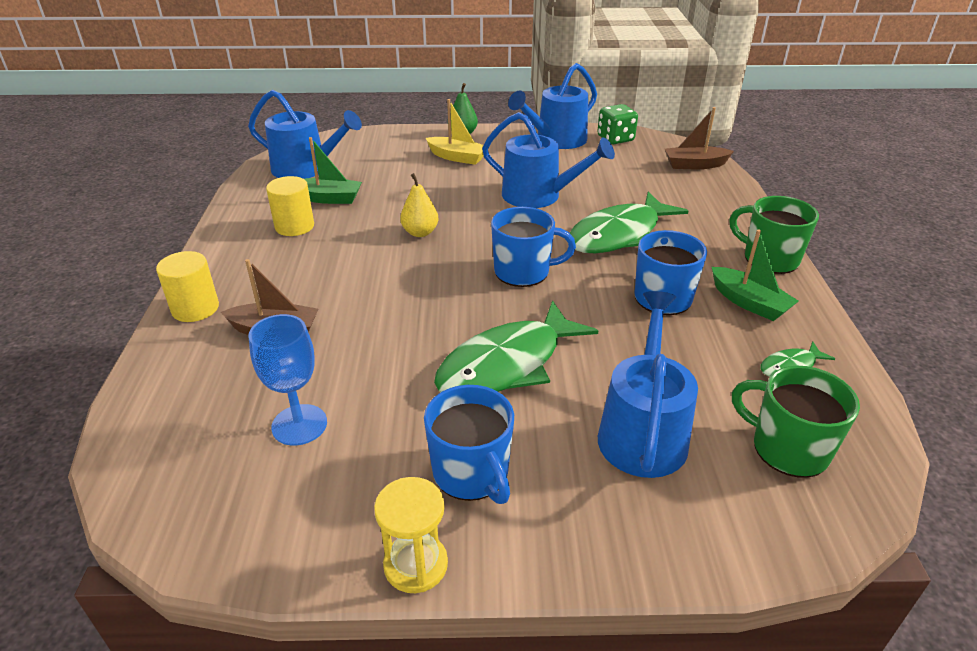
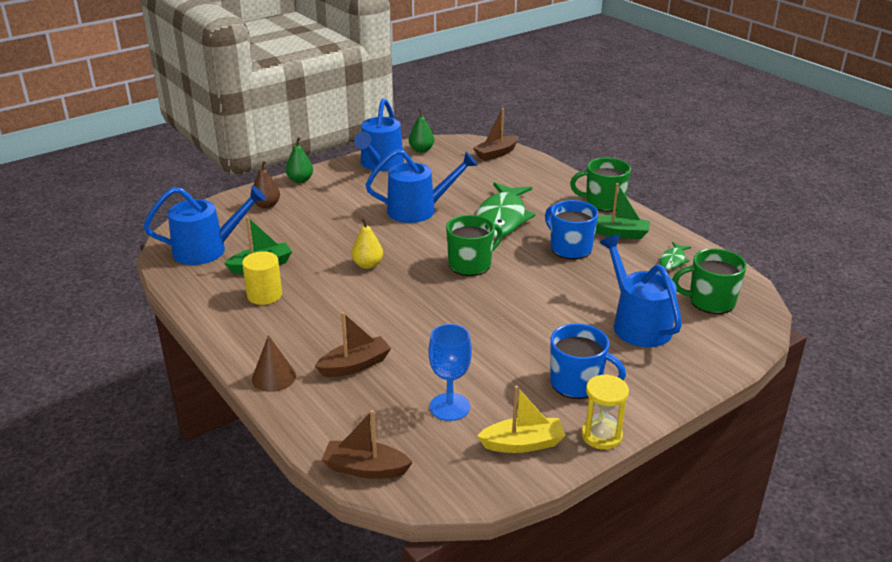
camera: 35 degrees left, 5 degrees down
yellow cylinder [156,251,219,322] -> brown cone [252,335,296,392]
yellow boat [426,99,484,165] -> yellow boat moved to [477,386,566,453]
green fish [434,301,598,392] -> none
blue mug [491,207,576,287] -> green mug [446,215,503,276]
green dice [597,104,638,144] -> green pear [409,108,434,153]
none -> brown pear [253,161,280,209]
none -> brown boat [322,410,413,479]

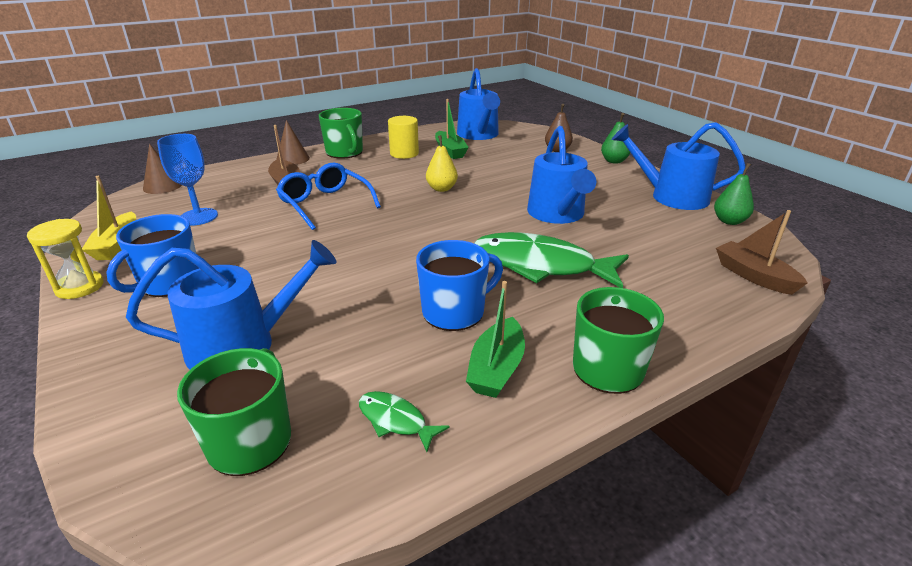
camera: 95 degrees right, 0 degrees up
brown boat [322,410,413,479] -> brown cone [143,144,182,194]
green mug [446,215,503,276] -> green mug moved to [319,108,363,159]
none -> blue glasses [276,162,381,230]

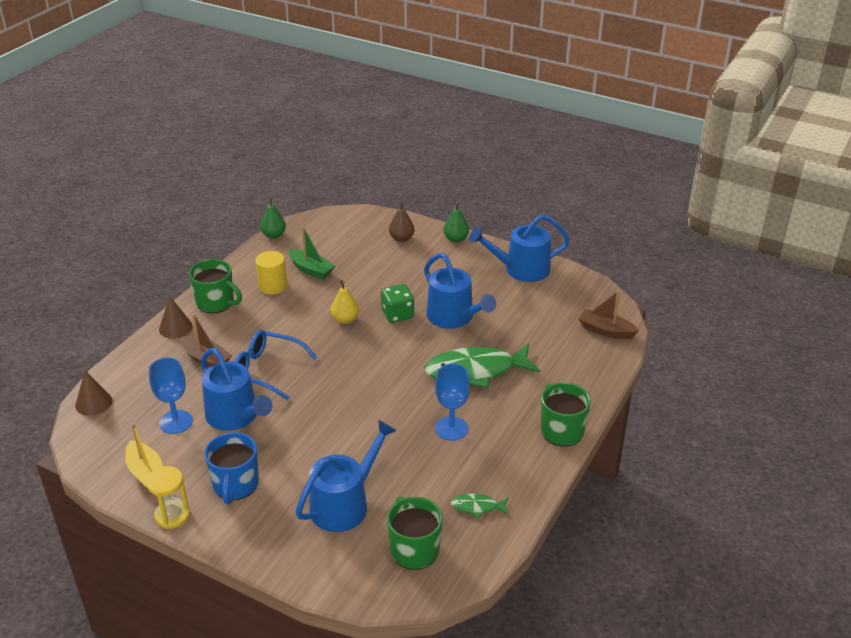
camera: 30 degrees left, 5 degrees up
blue mug [416,240,503,331] -> blue goblet [435,364,470,441]
blue watering can [457,68,500,140] -> blue watering can moved to [201,348,272,431]
green boat [466,281,525,398] -> none
green pear [714,163,754,225] -> green pear moved to [260,197,286,239]
none -> green dice [381,284,414,323]

